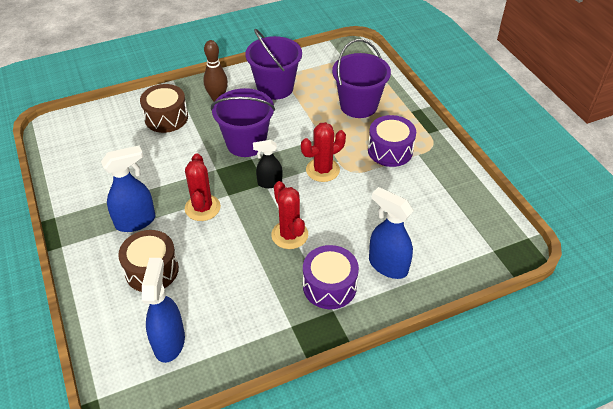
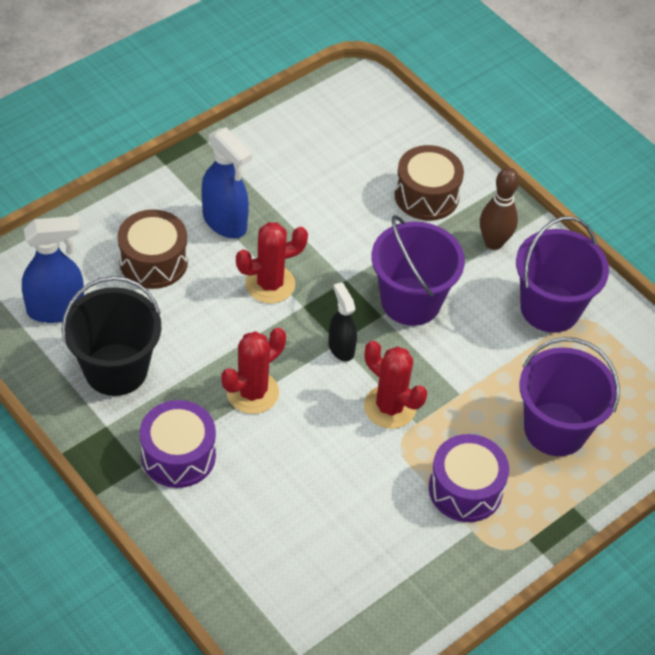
camera: 70 degrees right, 5 degrees up
blue spray bottle [369,187,414,279] -> none
none -> black bucket [62,276,161,396]

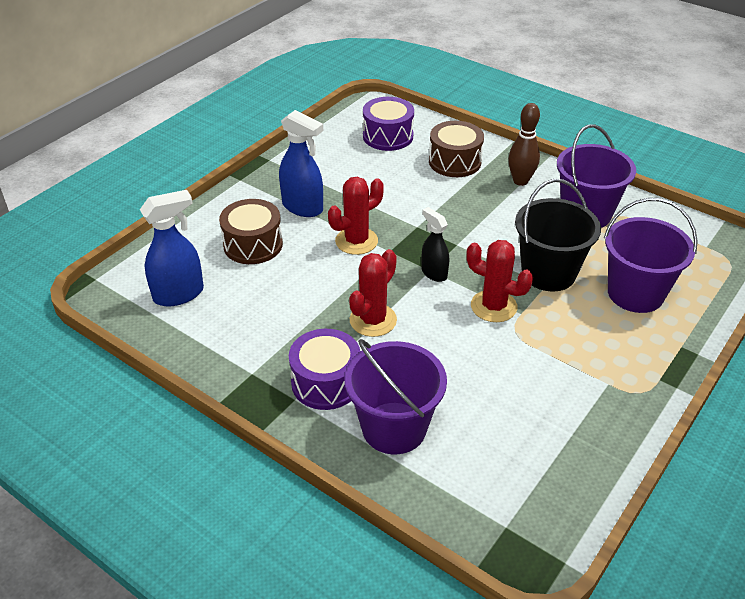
camera: 10 degrees left, 10 degrees down
black bucket [62,276,161,396] -> black bucket moved to [515,179,601,291]
purple bucket [372,215,465,326] -> purple bucket moved to [345,339,447,454]
purple drum [429,434,509,522] -> purple drum moved to [363,97,414,151]

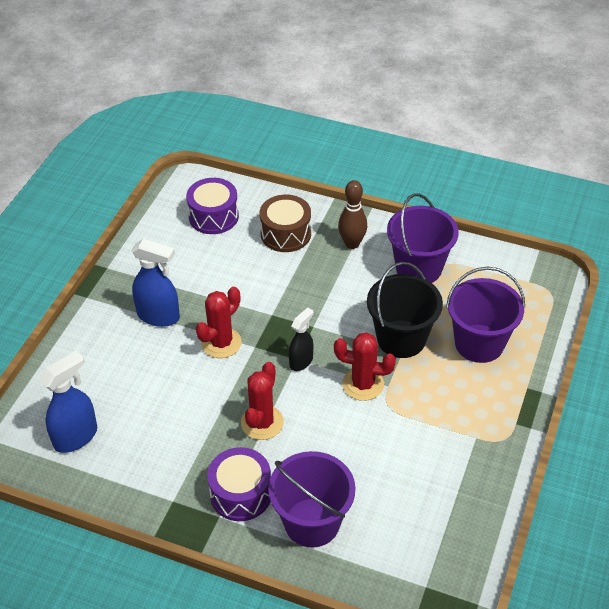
camera: 15 degrees left, 5 degrees up
brown drum [219,199,283,264] -> none
black spray bottle [421,207,449,282] -> black spray bottle turned 90 degrees clockwise [289,307,313,371]

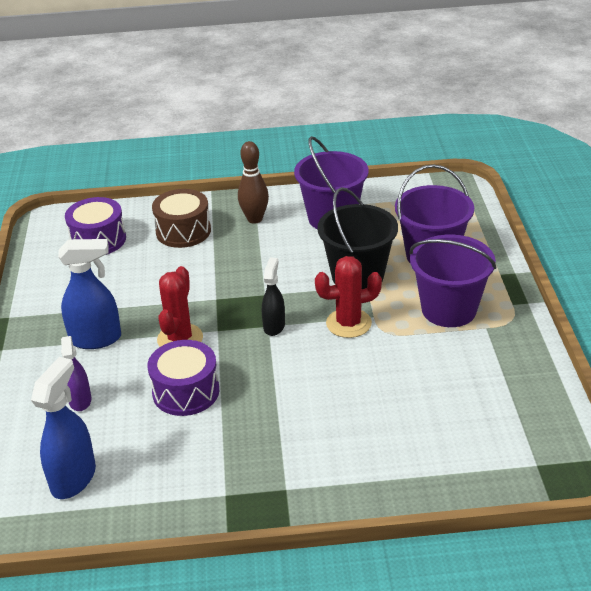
camera: 25 degrees left, 10 degrees down
purple drum [207,447,271,521] -> purple drum moved to [148,340,219,416]
red cactus [241,362,284,440] -> none
purple bucket [268,451,356,548] -> purple bucket moved to [409,234,496,327]
none -> purple spray bottle [61,336,92,411]

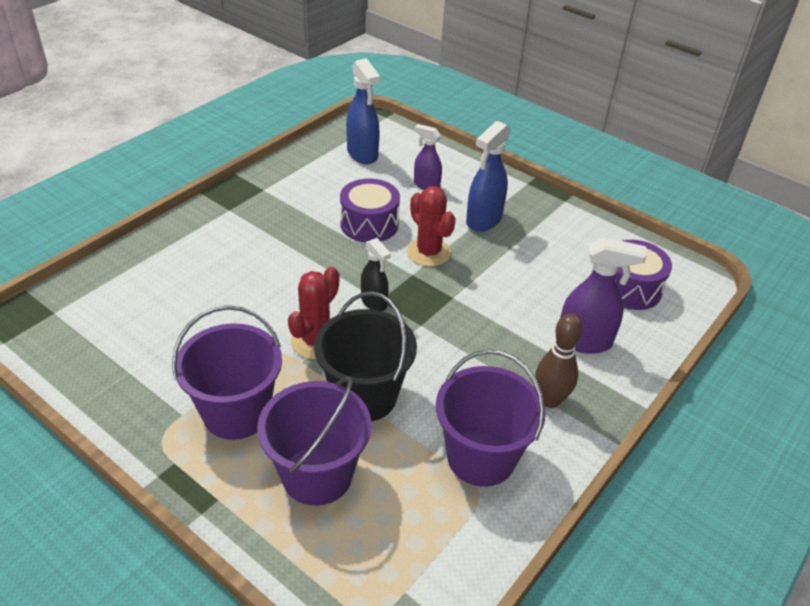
camera: 130 degrees right, 5 degrees up
brown drum [152,189,211,248] -> purple spray bottle [560,237,647,354]

